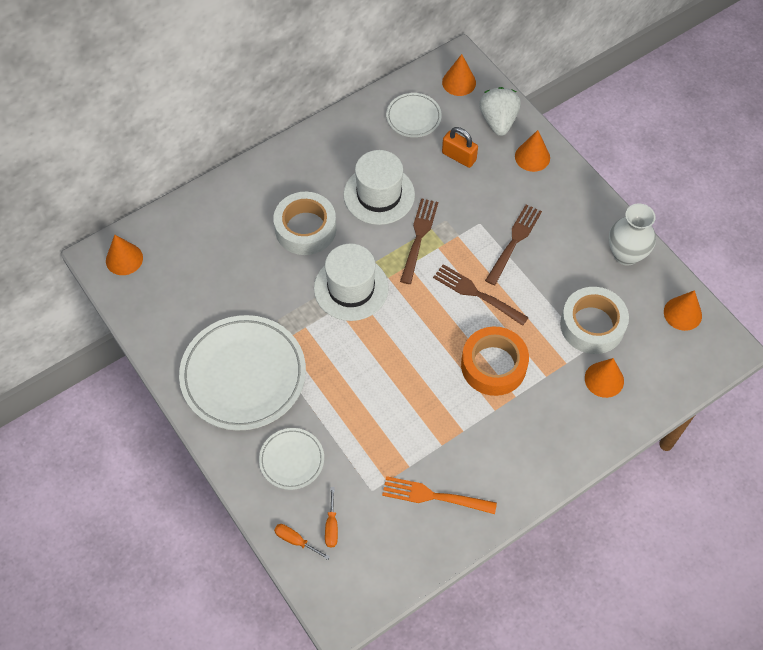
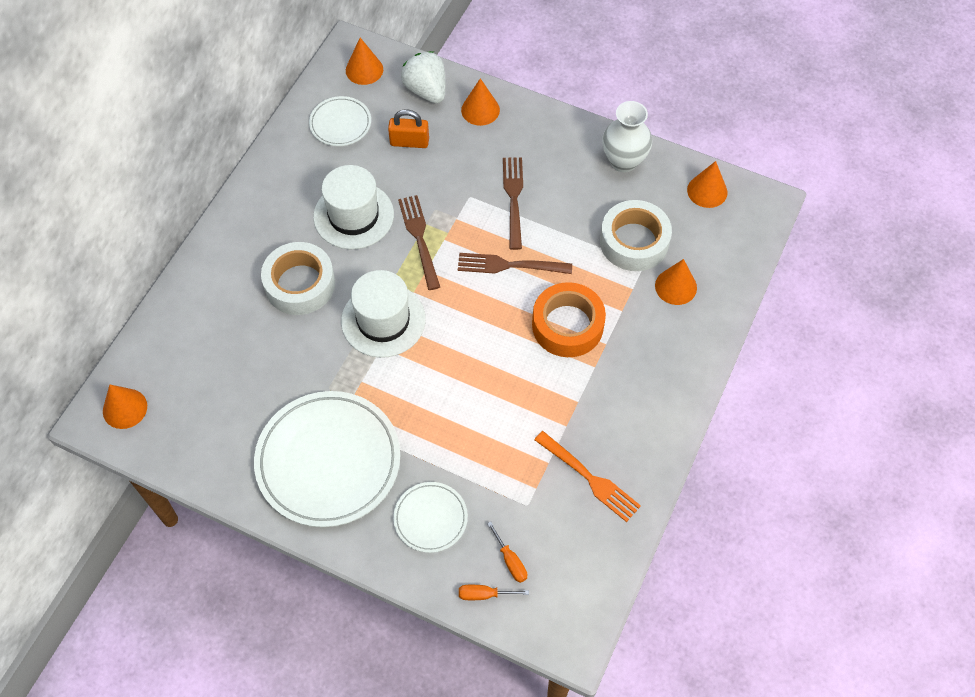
camera: 30 degrees left, 0 degrees up
orange fork [382,476,497,514] -> orange fork turned 120 degrees counterclockwise [534,431,641,522]

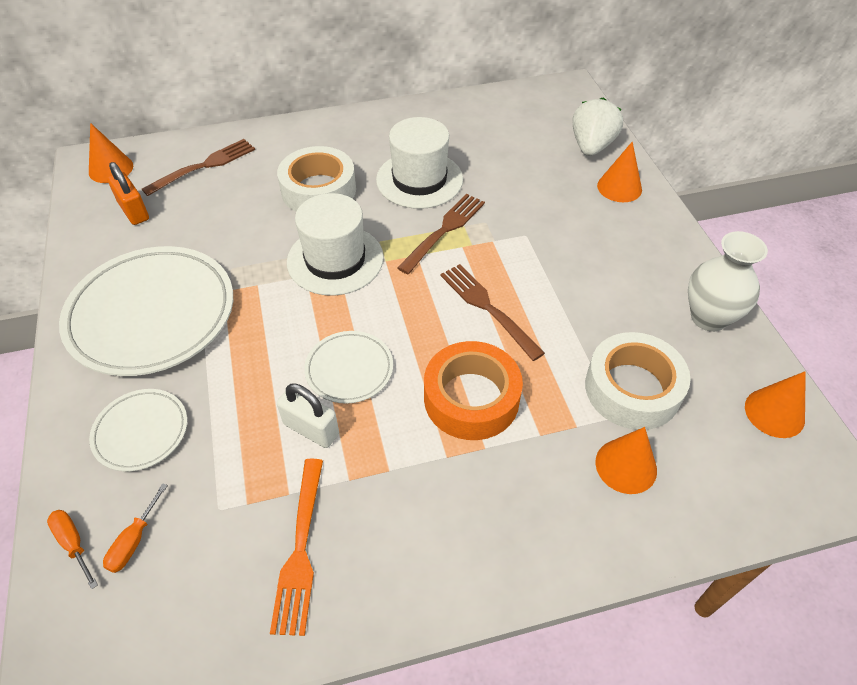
camera: 50 degrees right, 10 degrees down
white plate [309,96,371,146] -> white plate moved to [304,331,393,404]
orange cone [346,38,383,85] -> none
orange padlock [388,109,429,148] -> orange padlock moved to [107,162,149,225]
brown fork [503,157,523,250] -> brown fork moved to [142,139,255,196]
none -> white padlock [277,383,339,448]

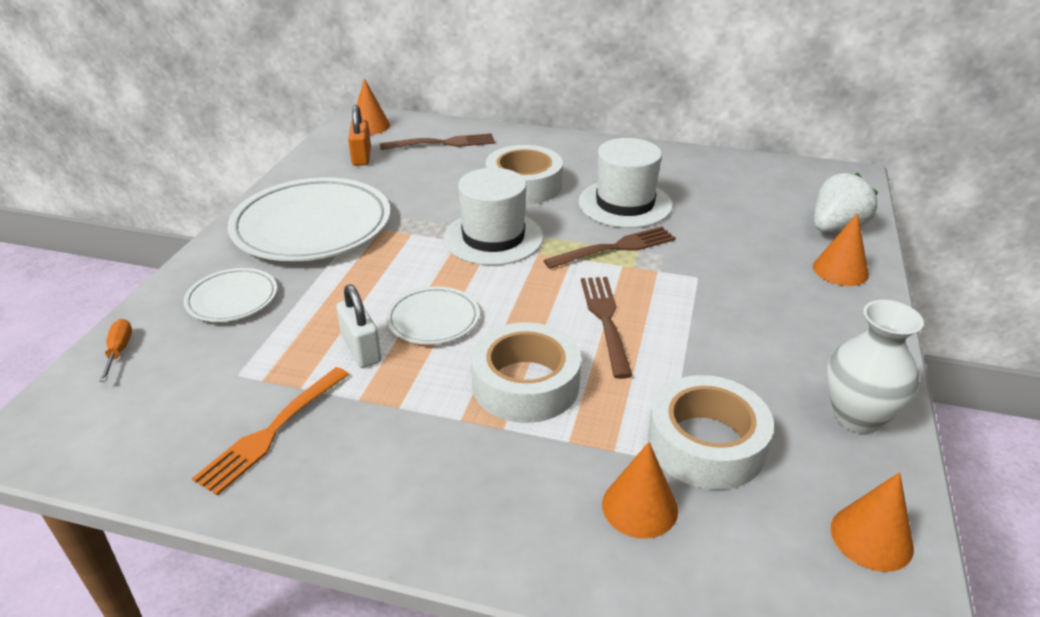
camera: 30 degrees right, 15 degrees down
orange screwdriver [103,483,168,573] -> none
orange tape [424,341,523,440] -> white tape [471,322,581,423]

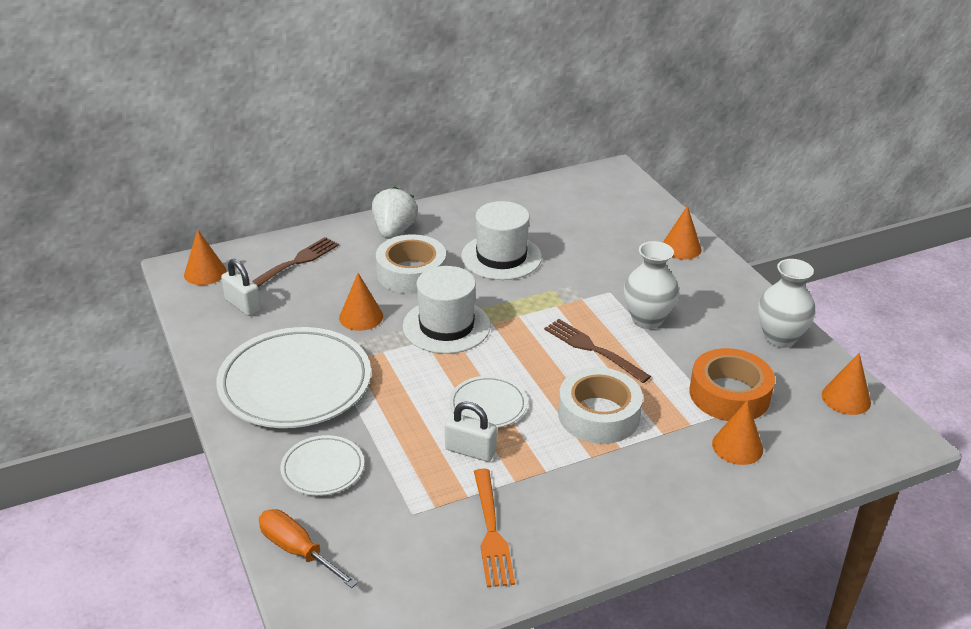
camera: 40 degrees left, 0 degrees up
orange screwdriver [99,319,132,382] -> orange screwdriver [259,509,358,588], size x1.60
orange padlock [348,105,371,166] -> white padlock [221,259,261,316]
brown fork [543,226,676,269] -> none
white tape [648,375,774,490] -> orange tape [689,348,775,421]
white strawberry [814,173,878,232] -> white strawberry moved to [372,187,418,239]
none -> orange cone [339,273,383,331]
none -> white vase [624,241,679,329]

